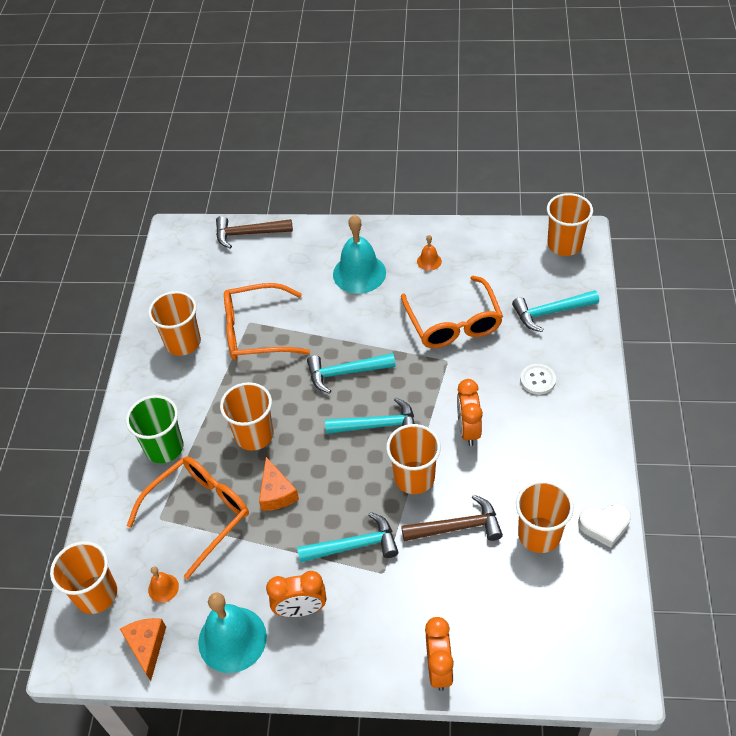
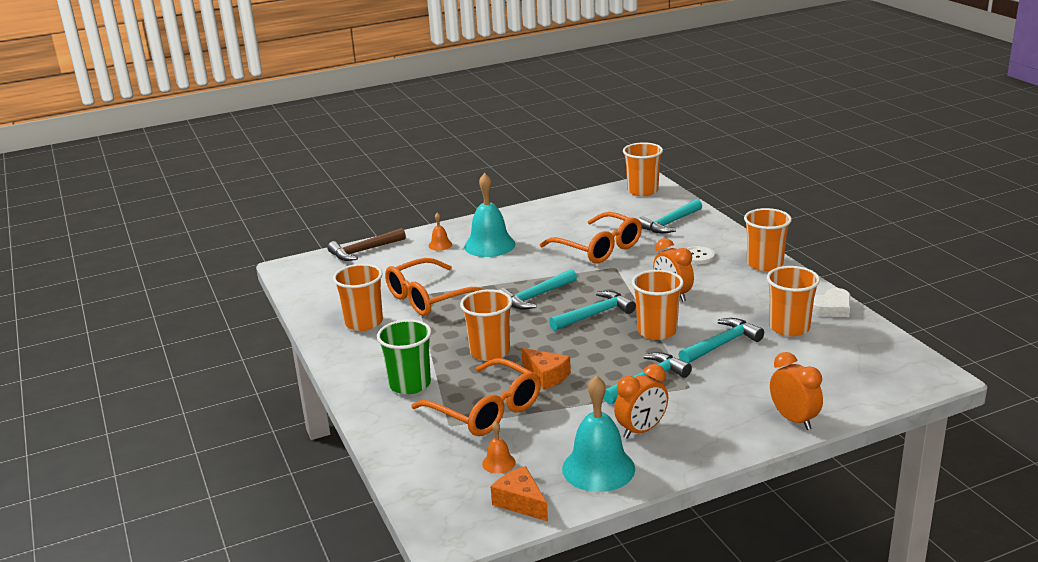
camera: 30 degrees left, 25 degrees down
orange cup [50,541,117,614] -> orange cup moved to [744,208,792,271]
orange glasses [127,457,249,580] -> orange glasses turned 120 degrees clockwise [411,358,541,436]
brown hammer [401,494,503,541] -> turquoise hammer [678,318,764,363]
orange bell [417,235,442,271] -> orange bell moved to [429,213,452,251]

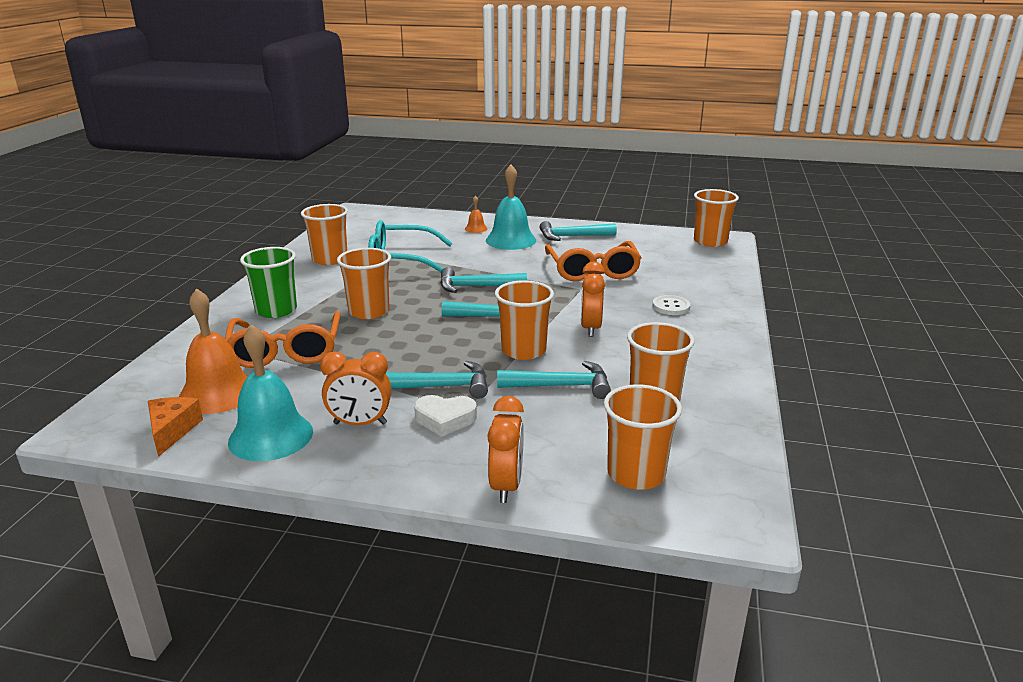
camera: 35 degrees right, 0 degrees up
brown hammer [327,228,406,261] -> none
orange glasses [385,258,485,316] -> turquoise glasses [368,220,453,272]
orange bell [482,422,516,474] -> orange bell [179,288,248,414], size x2.15
orange cheese [521,348,571,390] -> none
turquoise hammer [638,199,702,234] -> turquoise hammer moved to [540,221,617,241]
orange cup [744,208,792,271] -> orange cup moved to [604,384,682,490]
white heart [812,288,850,317] -> white heart moved to [414,395,477,437]

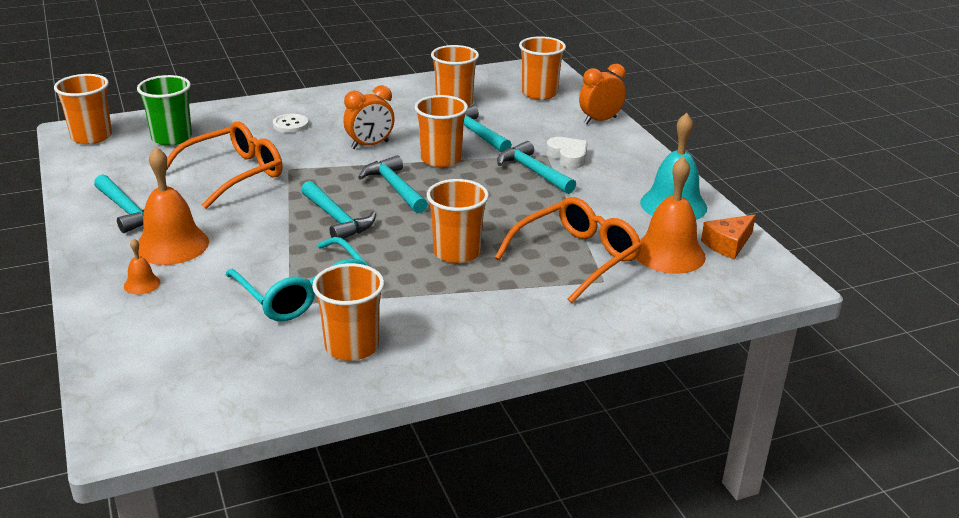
camera: 125 degrees left, 5 degrees up
green cup [240,247,297,318] -> green cup moved to [137,75,192,146]
orange clock [320,351,392,425] -> none
turquoise bell [486,165,536,250] -> orange bell [138,147,209,265]

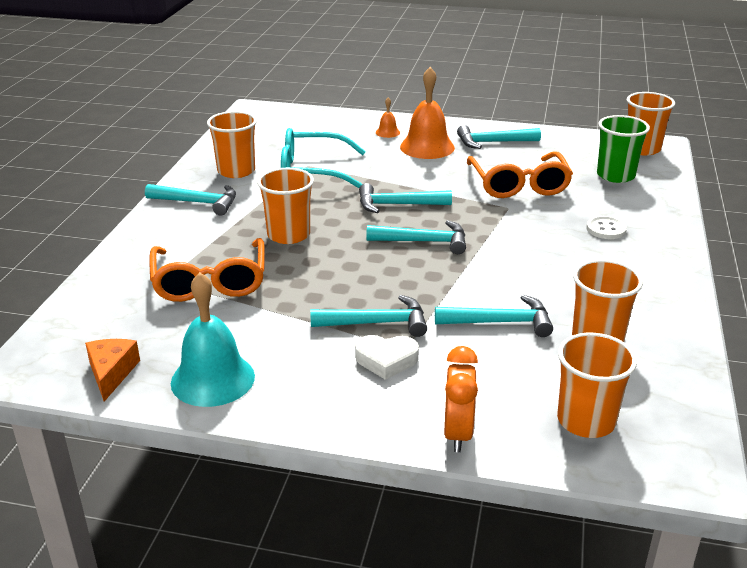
camera: 125 degrees right, 0 degrees up
orange clock [343,85,395,149] -> none
orange cup [415,95,468,167] -> none
orange bell [636,157,706,274] -> none
none -> turquoise hammer [145,184,236,216]

